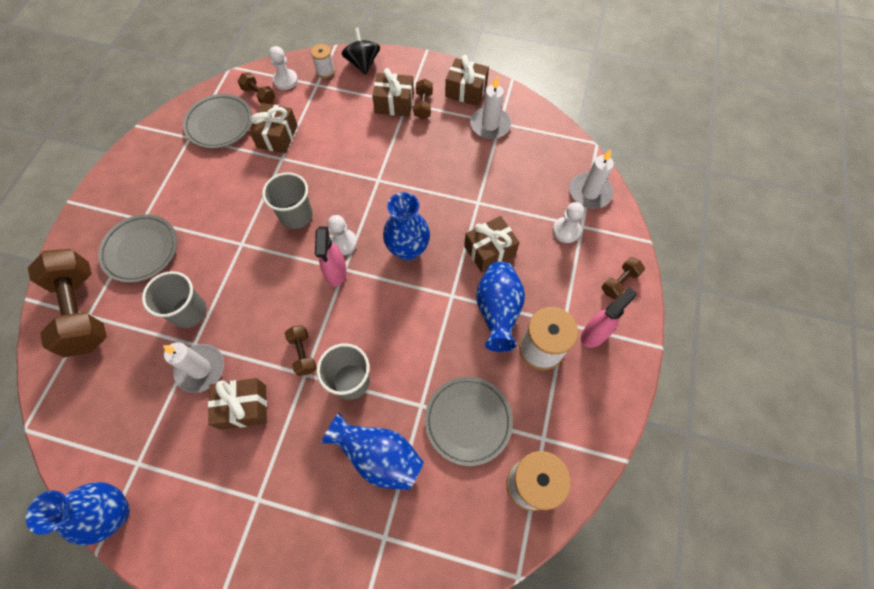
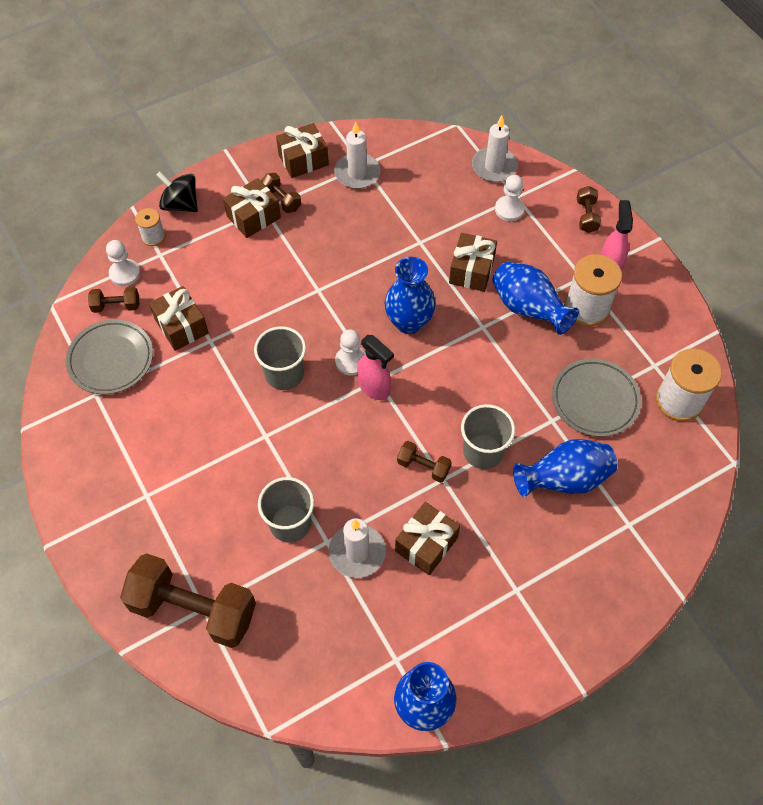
camera: 45 degrees left, 5 degrees down
grey plate [98,214,177,283] -> none

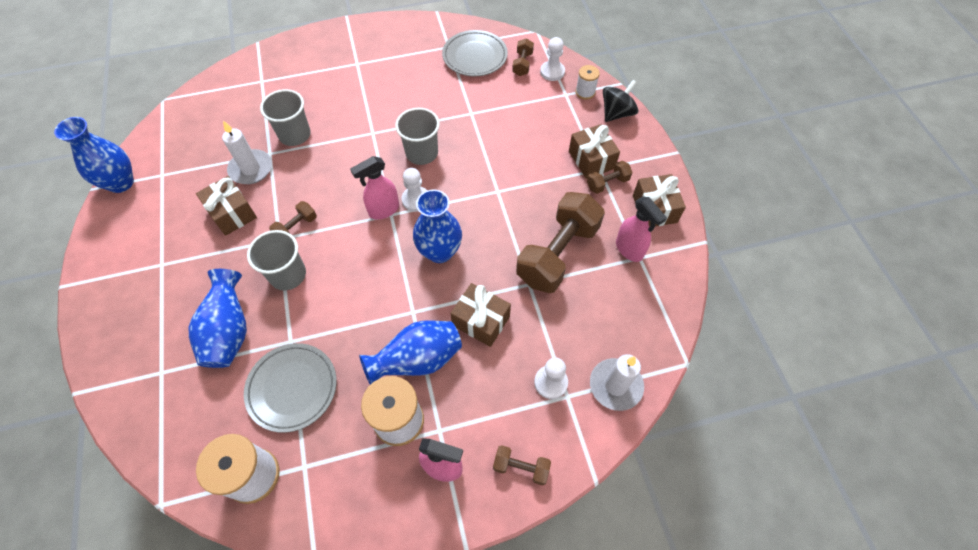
camera: 105 degrees right, 0 degrees up
brown dumbbell [120,553,256,648] -> brown dumbbell moved to [516,192,605,293]
brown gift [149,286,209,351] -> none
white candle [334,122,380,189] -> pink spray bottle [616,197,667,262]

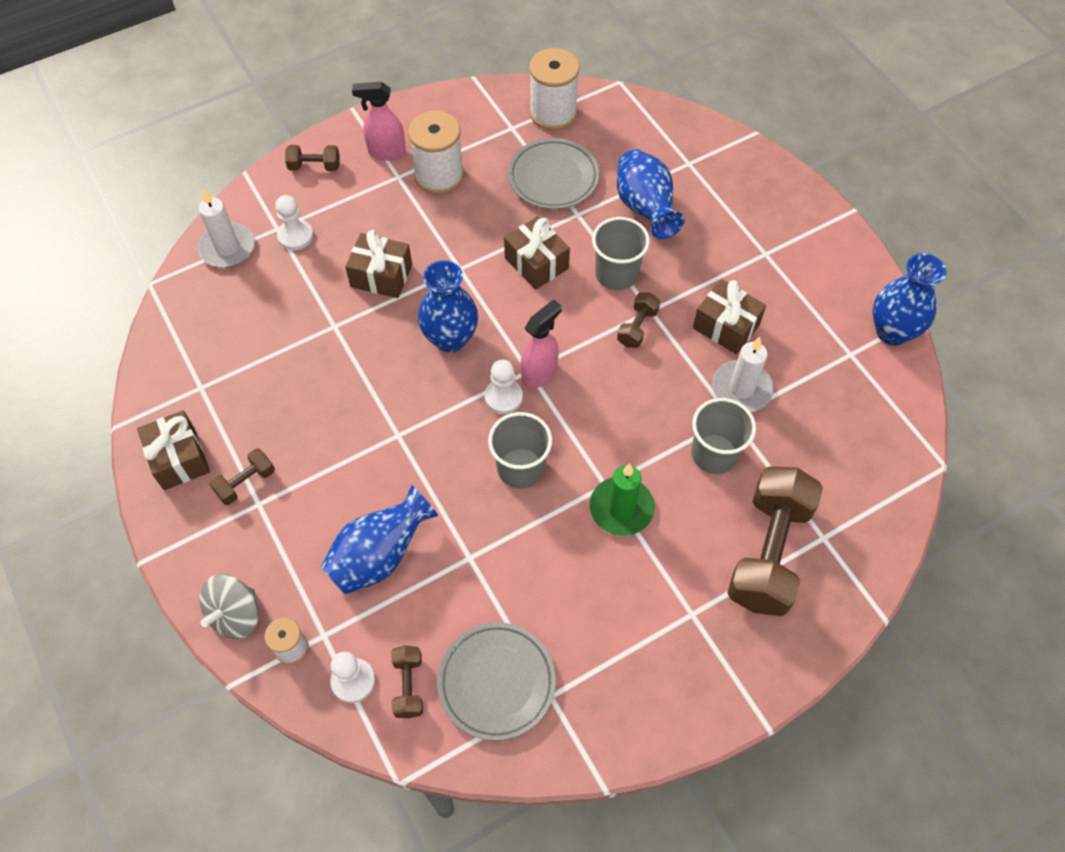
camera: 165 degrees right, 0 degrees up
blue vase [359,320,462,385] -> blue vase moved to [321,485,438,595]
brown dumbbell [516,192,605,293] -> brown dumbbell moved to [728,466,823,616]
brown gift [569,124,620,179] -> brown gift moved to [504,216,570,290]
black spinning top [603,80,639,122] -> grey spinning top [199,574,259,639]
pink spray bottle [616,197,667,262] -> none
none -> green candle [590,464,655,536]

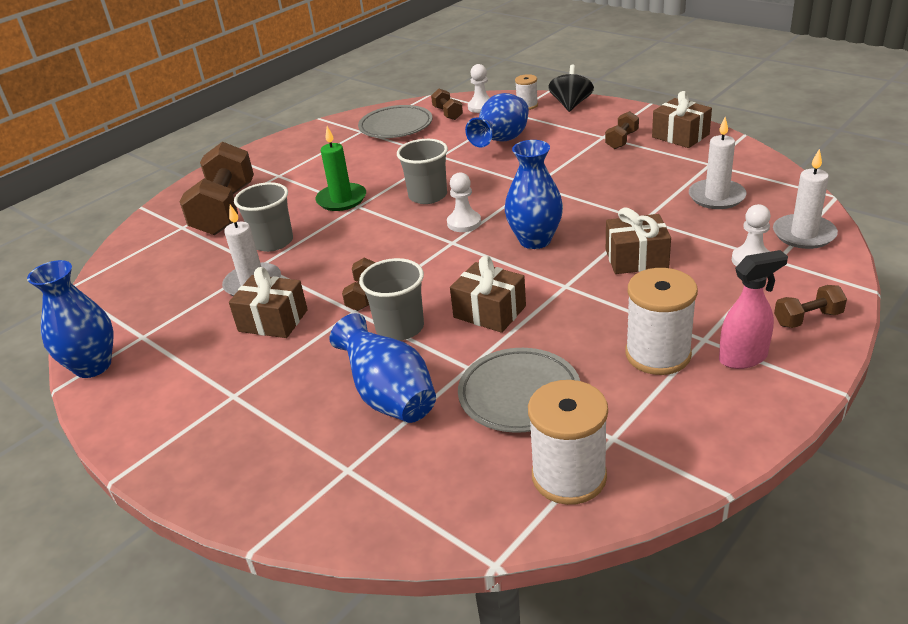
camera: 165 degrees right, 25 degrees down
grey spinning top [199,574,259,639] -> black spinning top [548,65,594,112]
pink spray bottle [520,299,562,388] -> none
none -> white candle [689,117,747,209]

